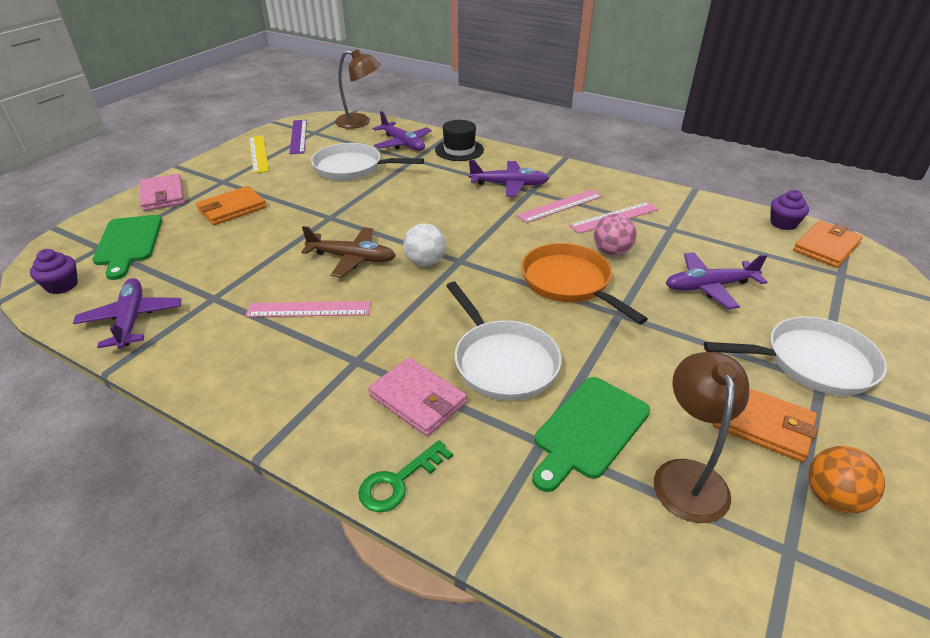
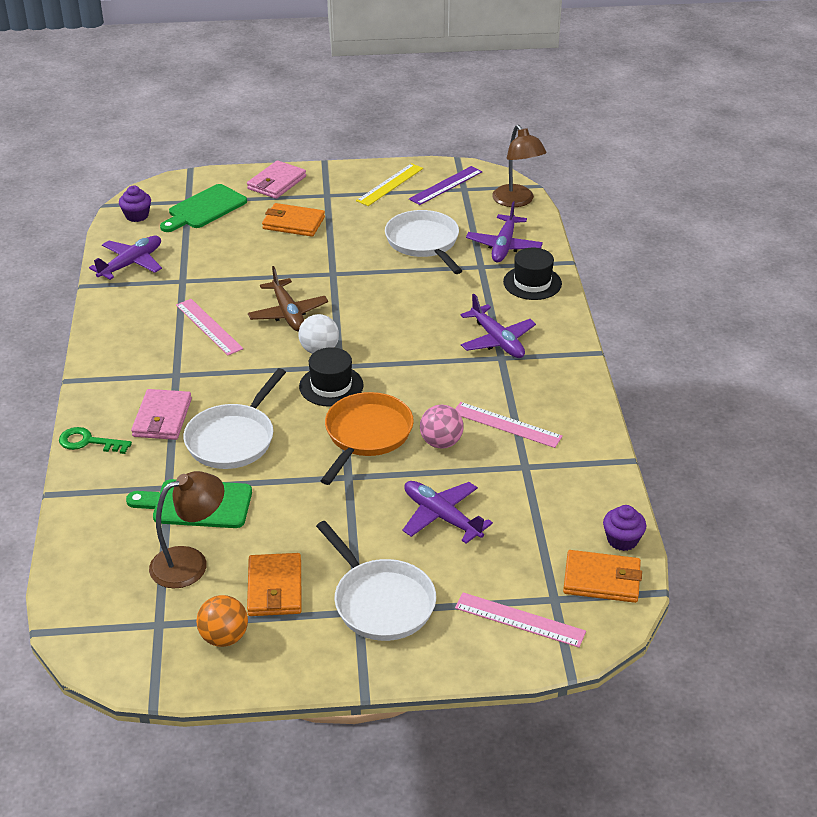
camera: 55 degrees right, 0 degrees up
pink ruler [516,189,602,223] -> pink ruler moved to [455,592,586,648]
none -> black hat [299,347,364,407]

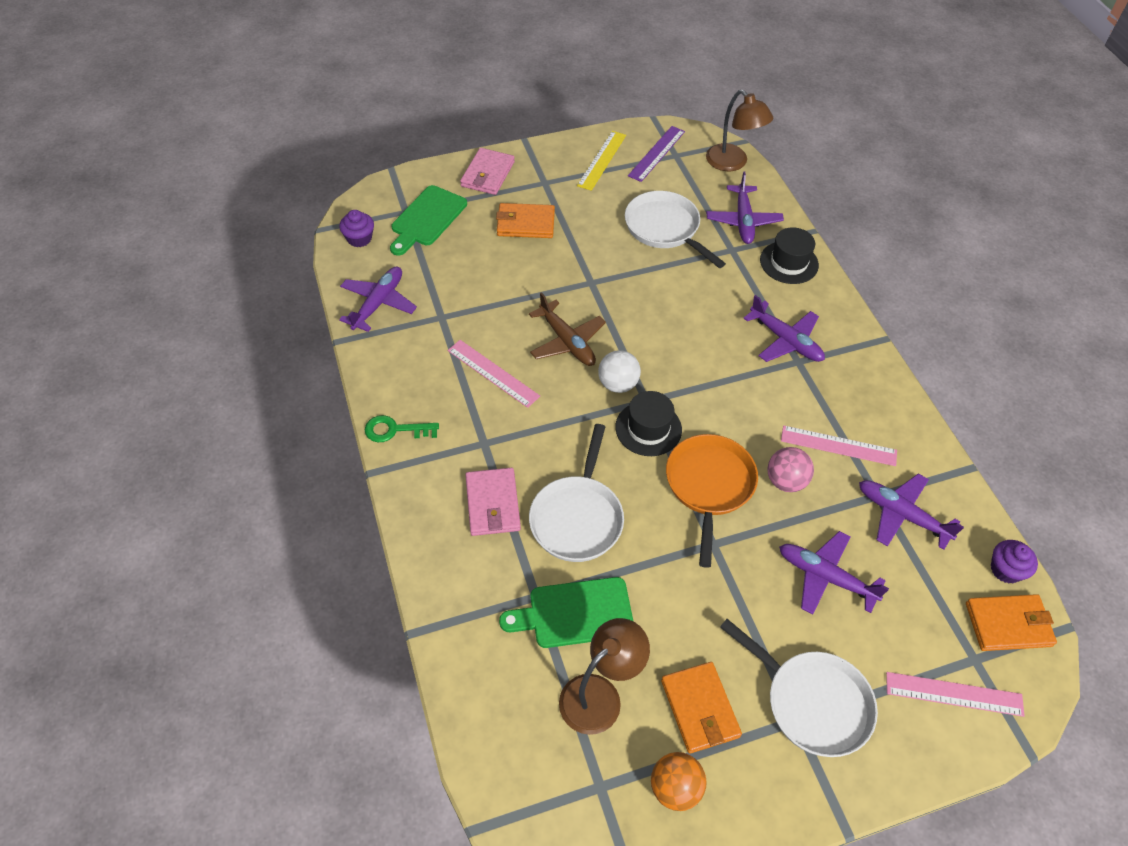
camera: 15 degrees left, 15 degrees up
green key [59,427,132,454] -> green key moved to [365,415,439,442]
none -> purple plane [859,473,964,550]

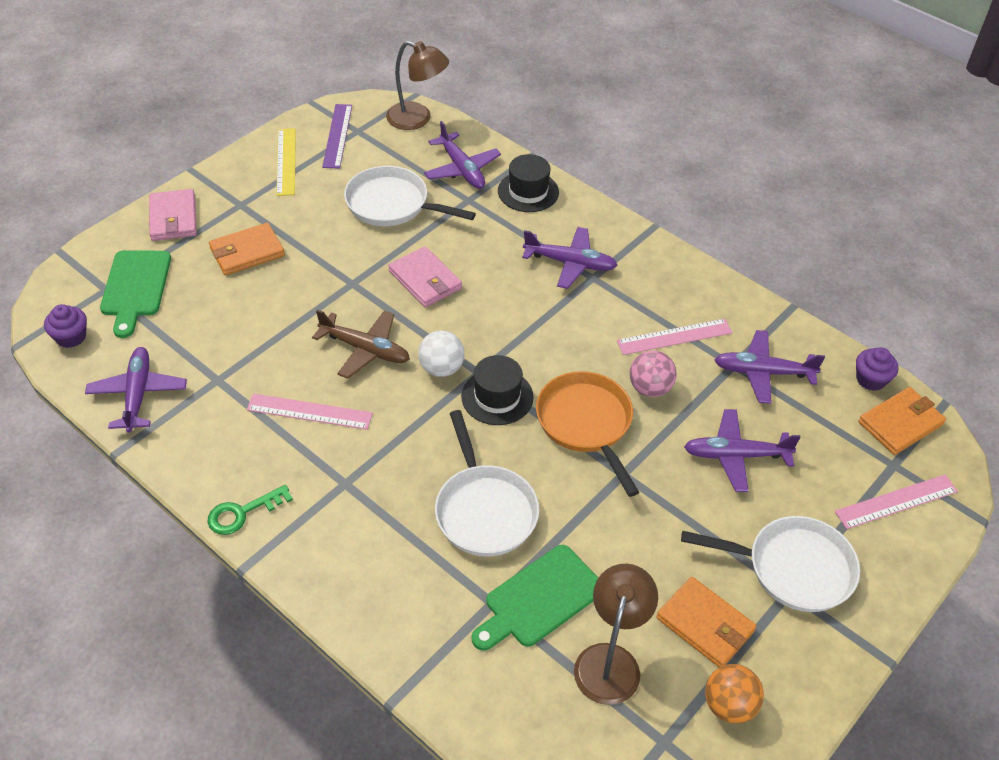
camera: 30 degrees left, 5 degrees down
pink wallet [465,468,521,536] -> pink wallet moved to [388,246,462,308]

